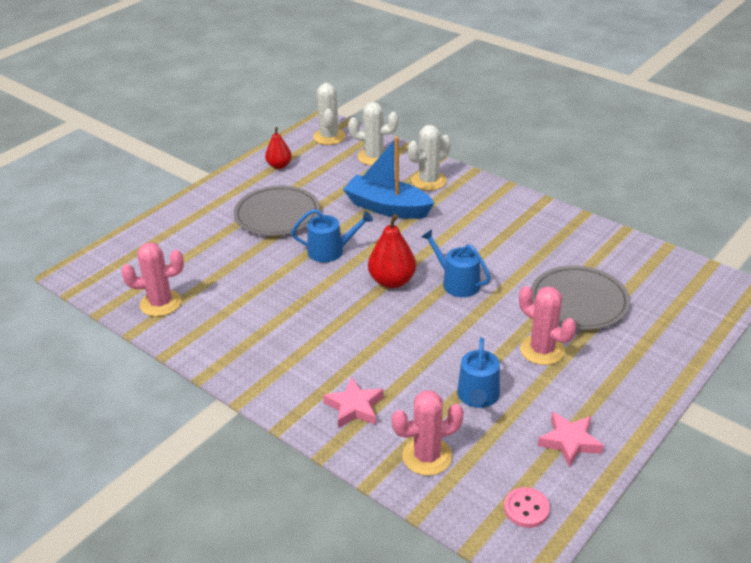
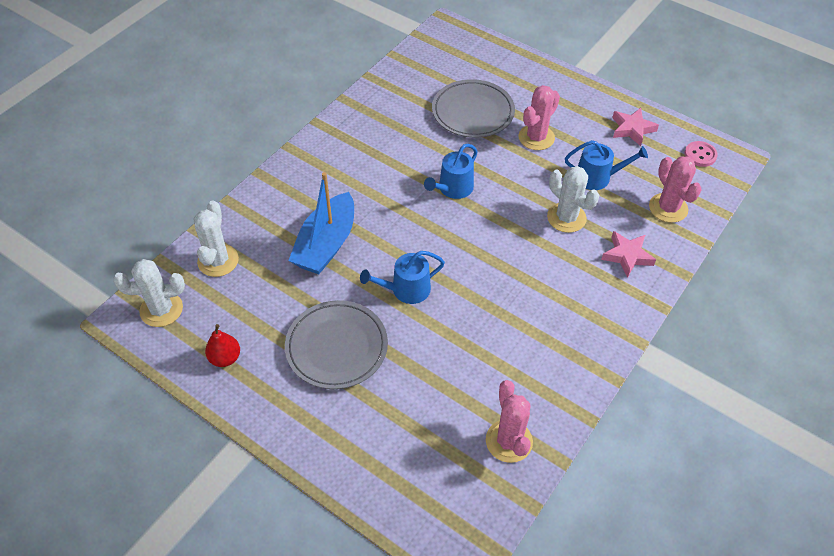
camera: 95 degrees left, 15 degrees up
blue watering can [291,209,373,262] -> blue watering can turned 105 degrees counterclockwise [360,251,445,304]
red pear [368,214,416,288] -> none
white cactus [408,125,451,191] -> white cactus moved to [547,166,599,233]

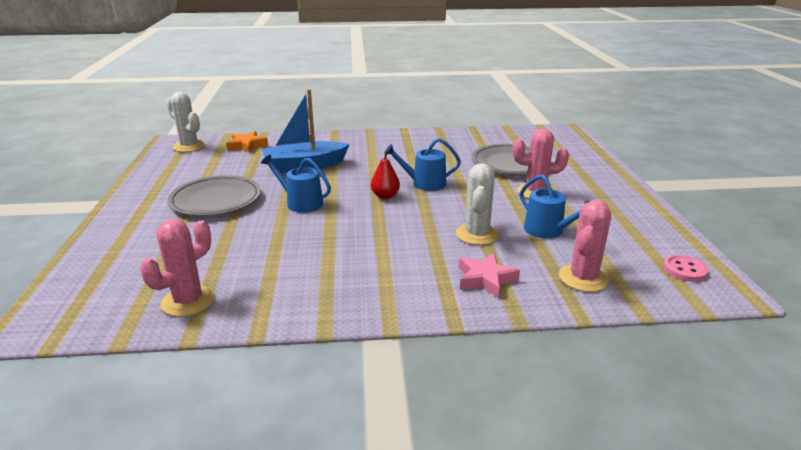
camera: 50 degrees right, 25 degrees down
white cactus [194,201,239,277] -> orange star [226,131,268,153]
red pear [205,324,240,367] -> red pear moved to [371,150,400,199]
pink star [612,108,659,146] -> none

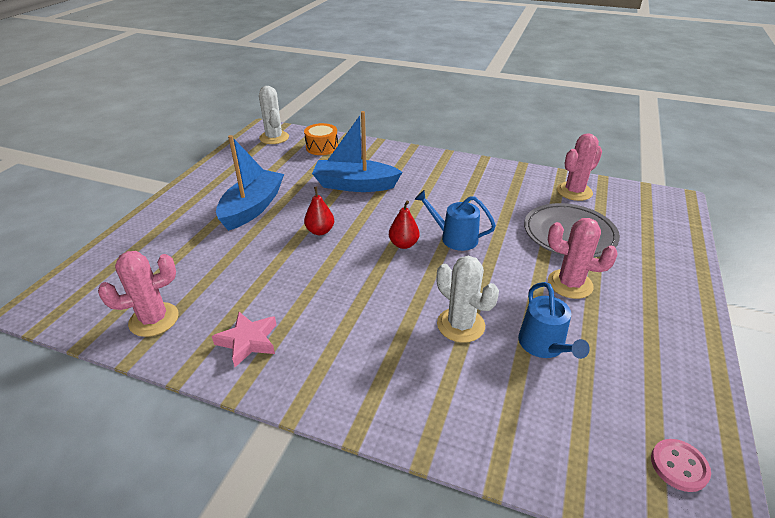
camera: 25 degrees right, 10 degrees up
grey plate [167,175,261,216] -> blue boat [216,135,284,231]
orange star [226,131,268,153] -> orange drum [304,123,338,155]
blue watering can [261,154,331,213] -> red pear [304,187,334,235]
white cactus [456,163,499,245] -> white cactus turned 75 degrees counterclockwise [437,256,499,343]
pink star [459,253,520,298] -> pink star moved to [212,312,277,367]
pink cactus [559,200,611,292] -> pink cactus moved to [557,133,602,201]

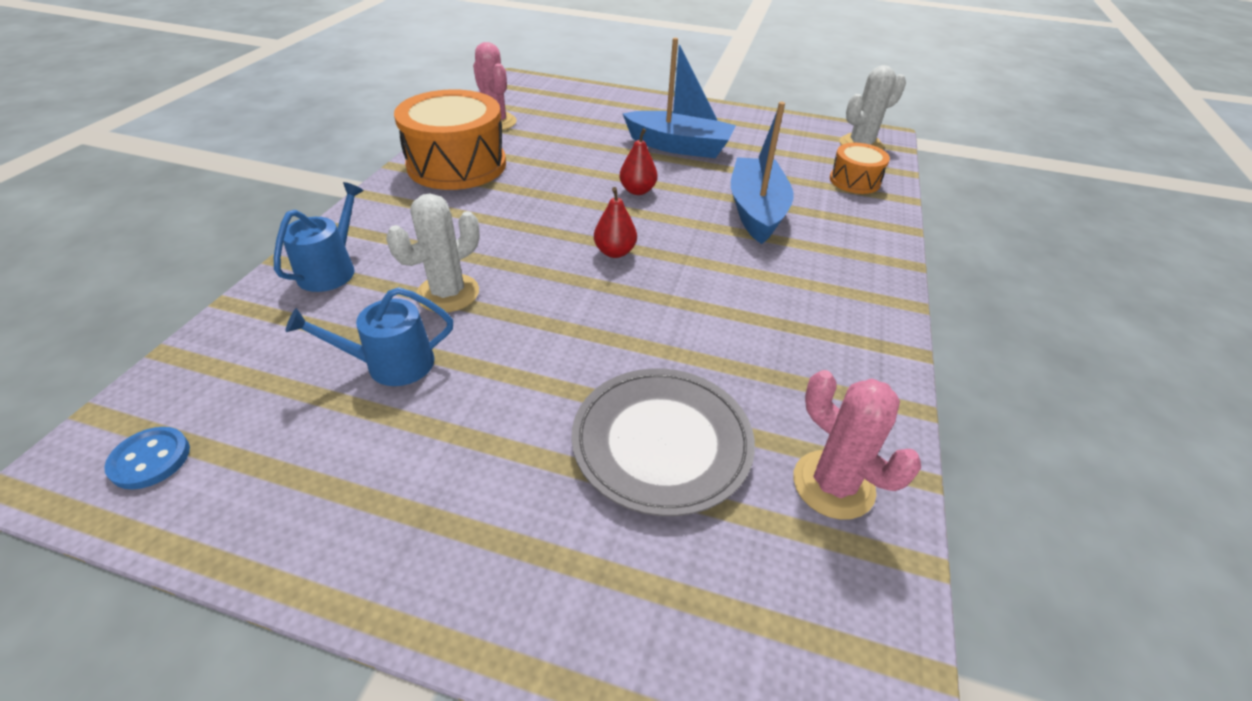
camera: 85 degrees right, 5 degrees up
pink star [212,312,277,367] -> orange drum [394,89,506,190]
blue watering can [415,190,496,251] -> blue watering can moved to [274,182,364,292]
pink cactus [548,218,618,299] -> none
pink button [651,439,711,492] -> blue button [104,427,190,489]

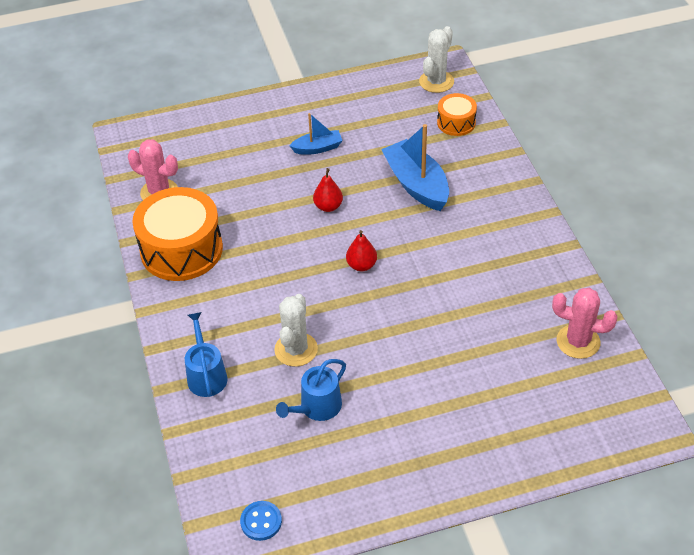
camera: 30 degrees left, 5 degrees up
grey plate [571,368,755,516] -> none
blue boat [622,38,736,158] -> blue boat [289,113,343,155], size x0.56

